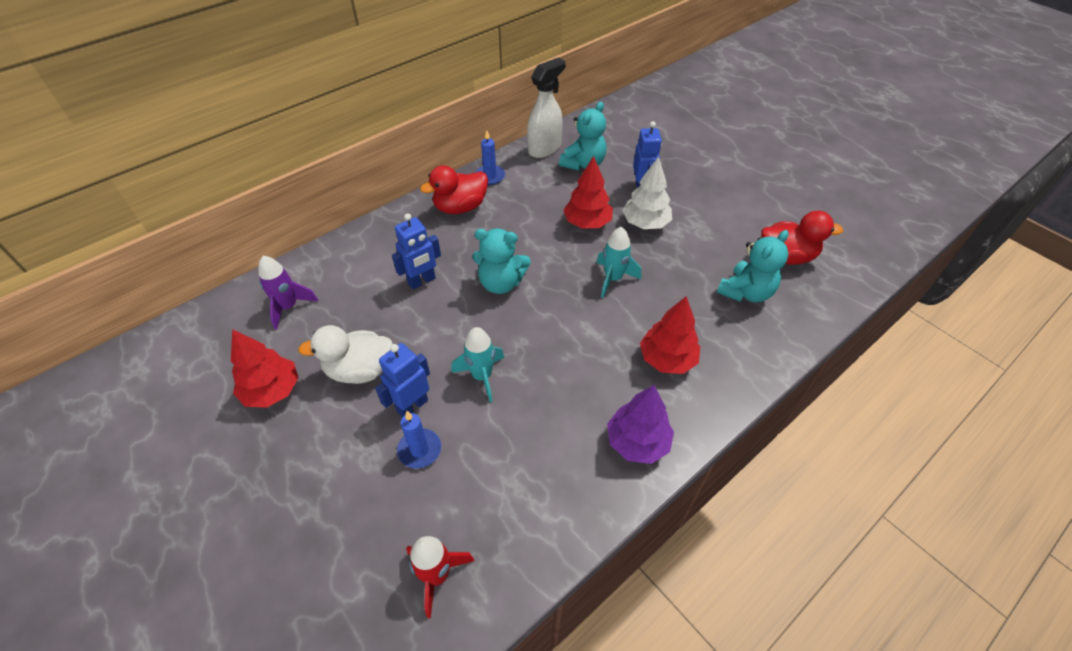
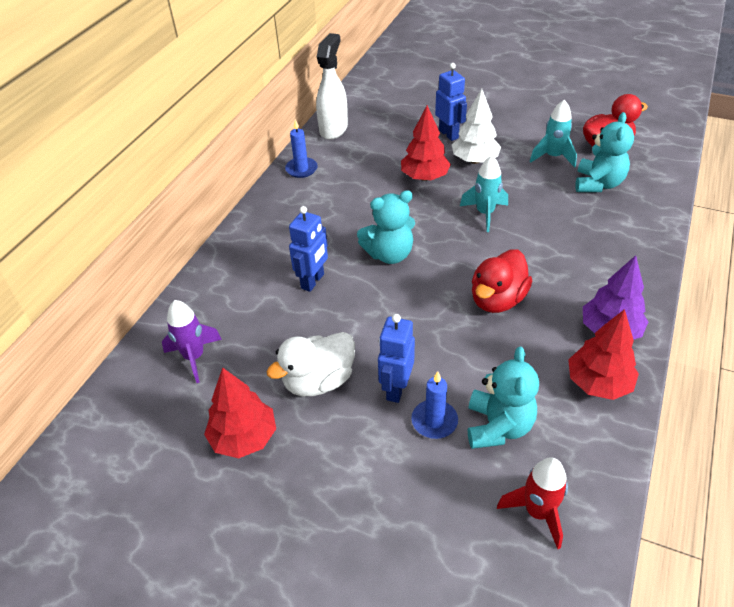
camera: 25 degrees left, 5 degrees down
red duck [420,165,488,214] -> red duck moved to [472,250,532,313]
turquoise rocket [451,327,504,402] -> turquoise rocket moved to [530,100,577,167]
turquoise teddy bear [559,102,607,171] -> turquoise teddy bear moved to [468,347,539,449]
red tree [640,296,700,374] -> red tree moved to [568,309,639,400]

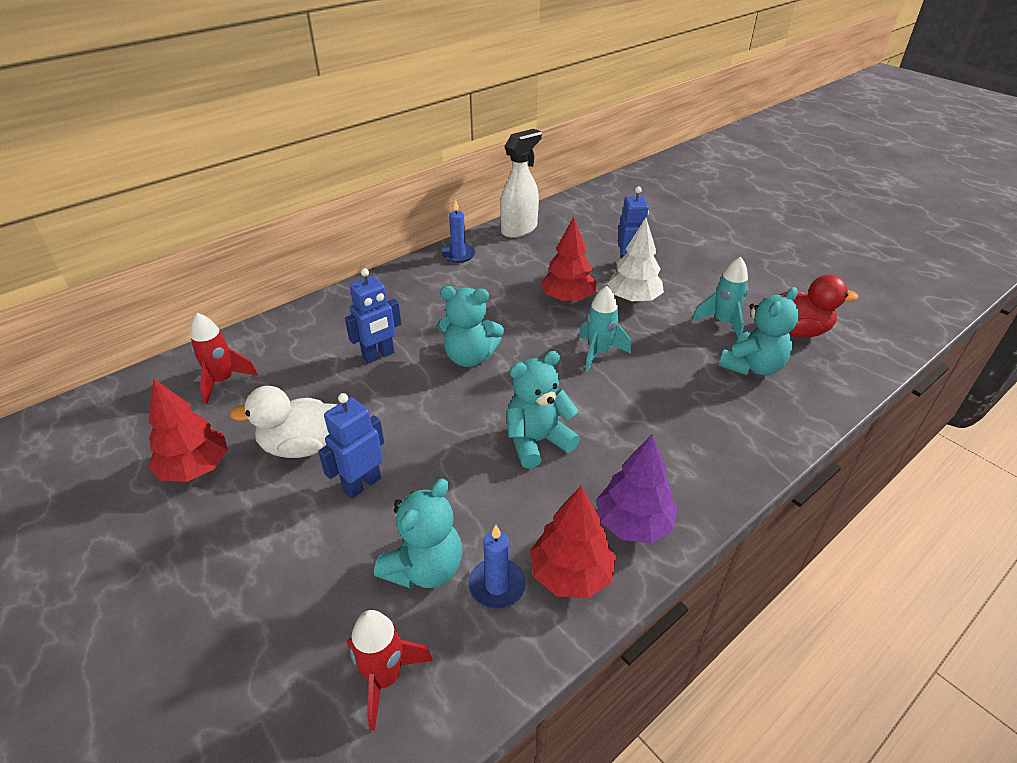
camera: 25 degrees right, 5 degrees down
purple rocket [162,300,222,383] -> red rocket [191,313,258,404]
blue candle [411,371,458,439] -> blue candle moved to [468,525,526,609]
red duck [472,250,532,313] -> turquoise teddy bear [507,351,580,469]

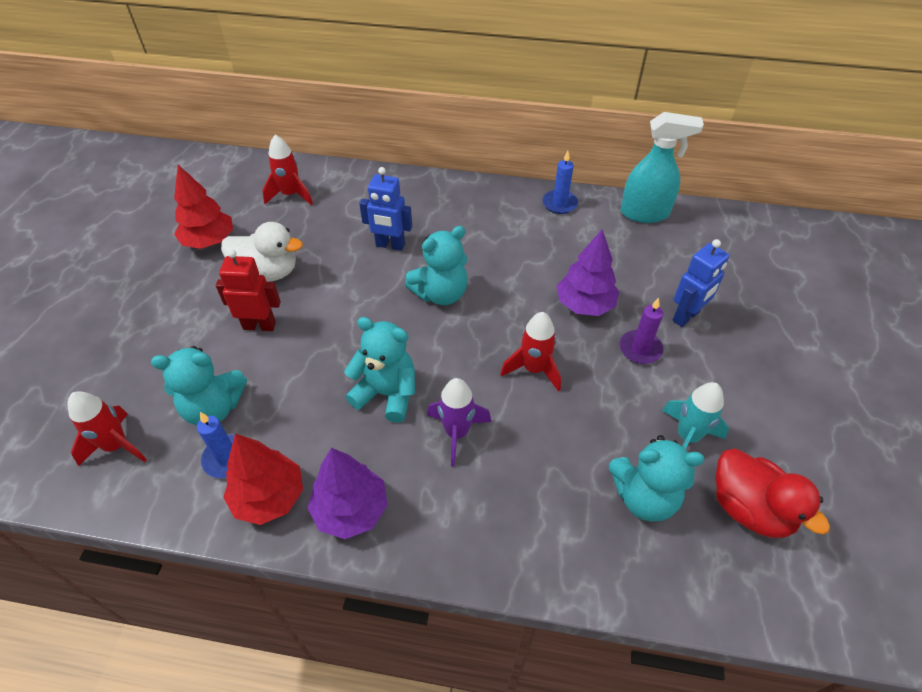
camera: 50 degrees right, 10 degrees up
white duck [230,386,337,458] -> white duck turned 150 degrees clockwise [221,222,303,282]
blue robot [318,393,384,499] -> red robot [216,249,281,331]
turquoise teddy bear [437,286,504,367] -> turquoise teddy bear turned 90 degrees counterclockwise [405,226,468,305]
white spray bottle [500,129,542,238] -> turquoise spray bottle [620,112,704,223]
red tree [541,217,596,302] -> purple tree [557,230,619,316]
turquoise rocket [579,286,631,372] -> red rocket [500,312,561,392]
white tree [607,218,664,303] -> purple candle [619,298,663,364]
none -> purple rocket [427,378,491,467]

